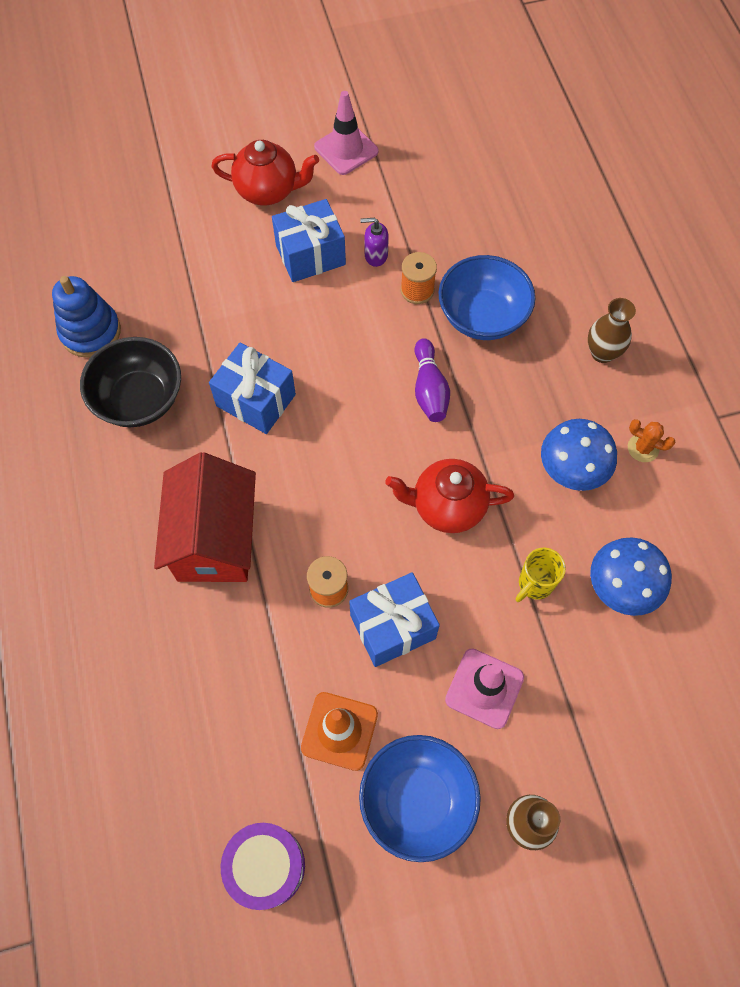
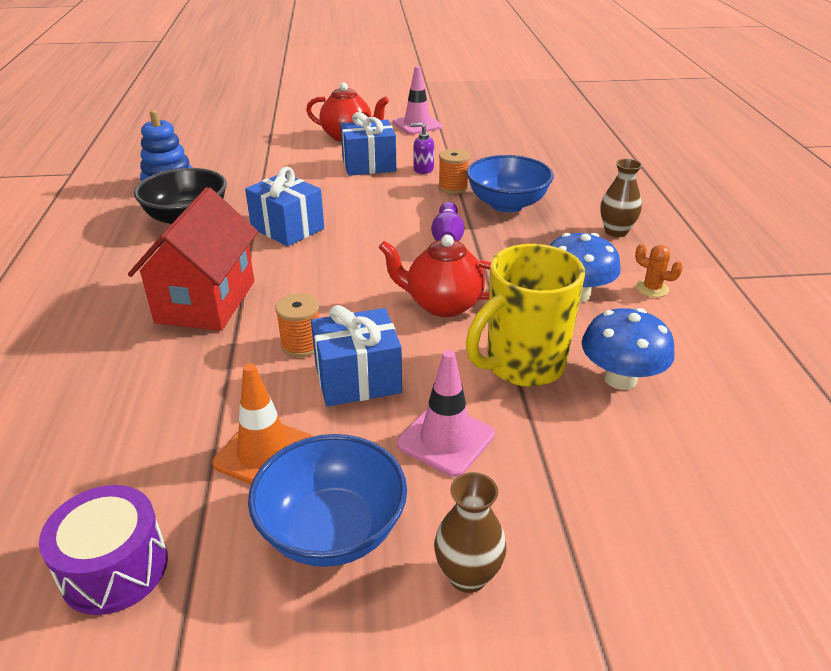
camera: 10 degrees right, 30 degrees down
yellow mug [516,548,566,602] -> yellow mug [466,244,585,387], size x1.99

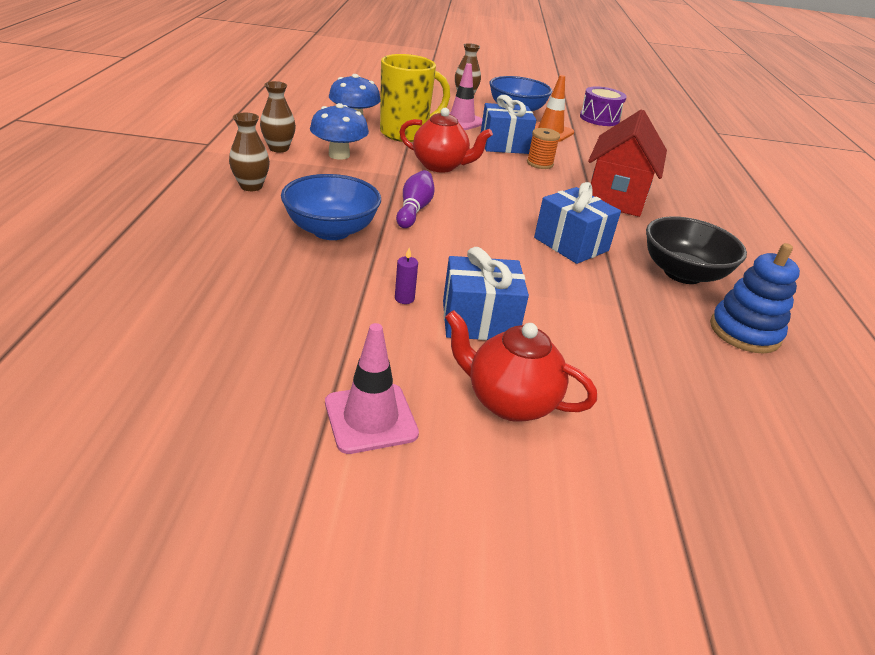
camera: 175 degrees left, 0 degrees up
purple soap dispenser [411,123,434,174] -> purple candle [395,248,418,304]
orange spool [438,149,470,194] -> none
orange cactus [635,244,683,297] -> brown vase [260,81,296,152]

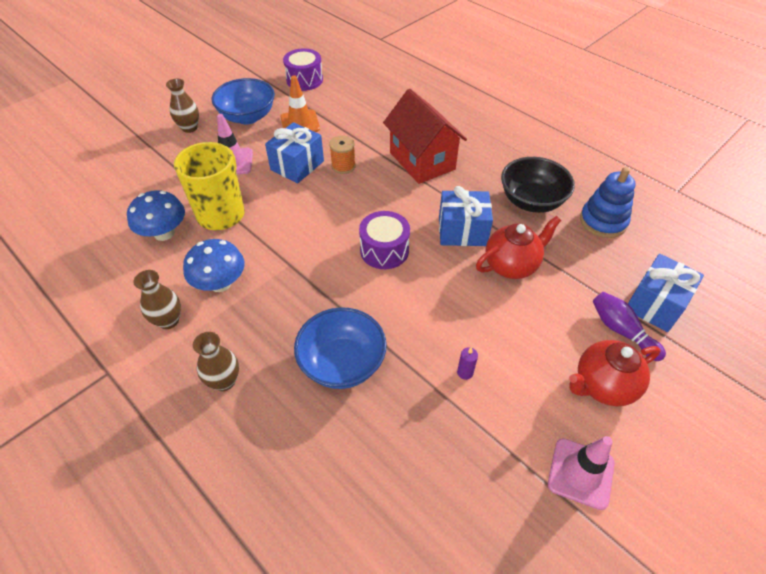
camera: 45 degrees left, 15 degrees up
purple bowling pin [396,170,435,228] -> purple bowling pin moved to [593,292,666,361]
red teapot [399,108,493,173] -> red teapot moved to [476,216,562,279]
blue gift [443,247,529,340] -> blue gift moved to [628,254,704,332]
none -> purple drum [359,211,410,269]

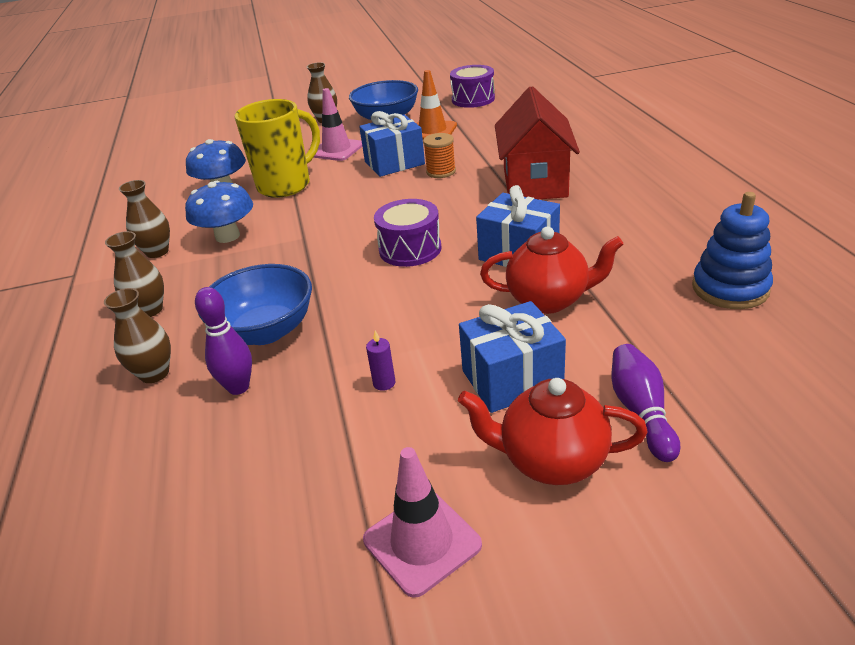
camera: 35 degrees right, 15 degrees down
black bowl [501,157,575,213] -> none
blue gift [628,254,704,332] -> blue gift moved to [459,301,566,413]
none -> brown vase [104,288,171,383]
none -> purple bowling pin [195,287,252,395]

